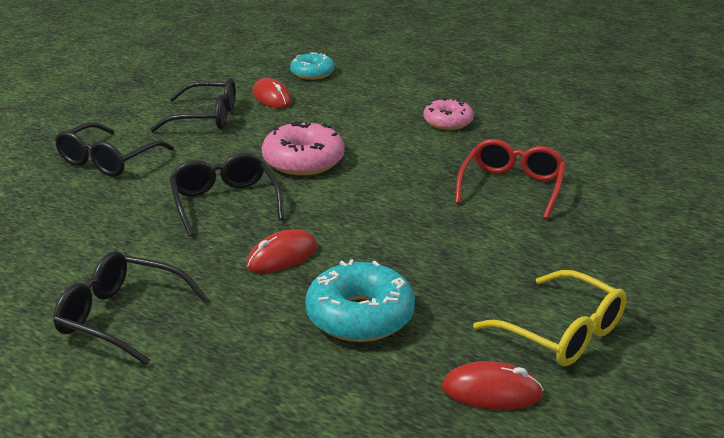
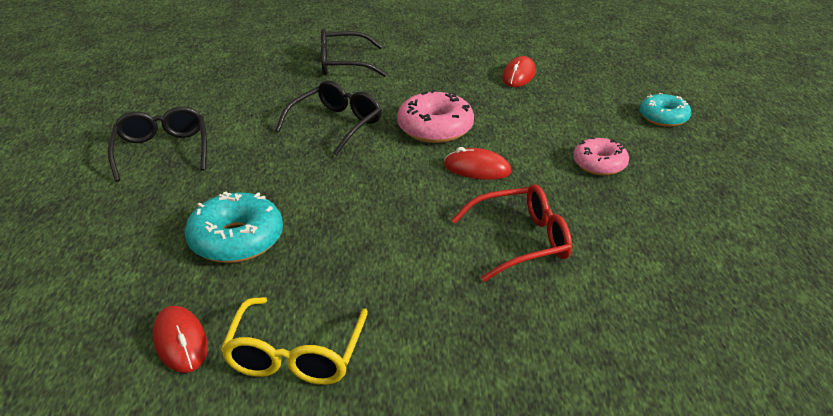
camera: 55 degrees right, 5 degrees up
black glasses [150,78,236,132] -> none
red mouse [246,229,317,273] -> red mouse moved to [444,147,512,180]
turquoise donut [290,52,335,80] -> turquoise donut moved to [640,93,691,127]

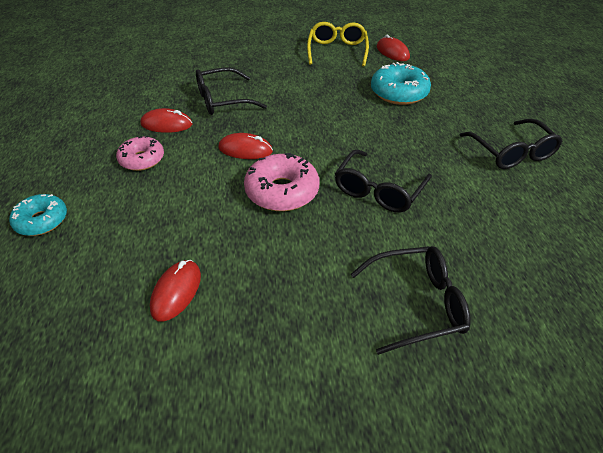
camera: 175 degrees right, 10 degrees up
red glasses [451,184,572,282] -> black glasses [196,67,267,115]
none -> red mouse [141,108,192,133]

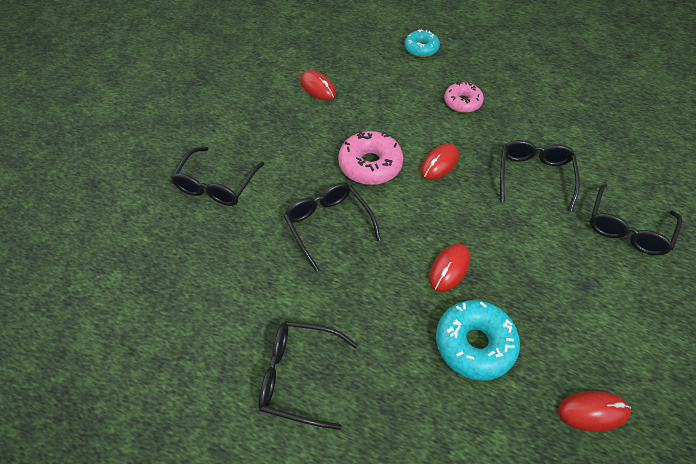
camera: 120 degrees right, 10 degrees up
red mouse [141,108,192,133] -> red mouse moved to [429,244,470,292]
yellow glasses [307,22,369,66] -> none
none -> black glasses [590,184,682,255]

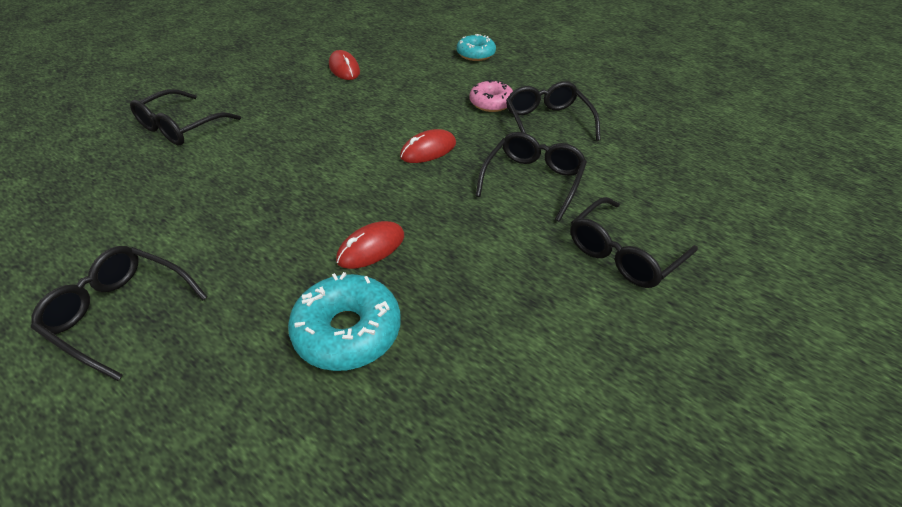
camera: 15 degrees right, 10 degrees down
black glasses [284,182,381,272] -> black glasses moved to [506,81,601,141]
pink donut [338,131,403,185] -> none
red mouse [558,391,631,432] -> none

